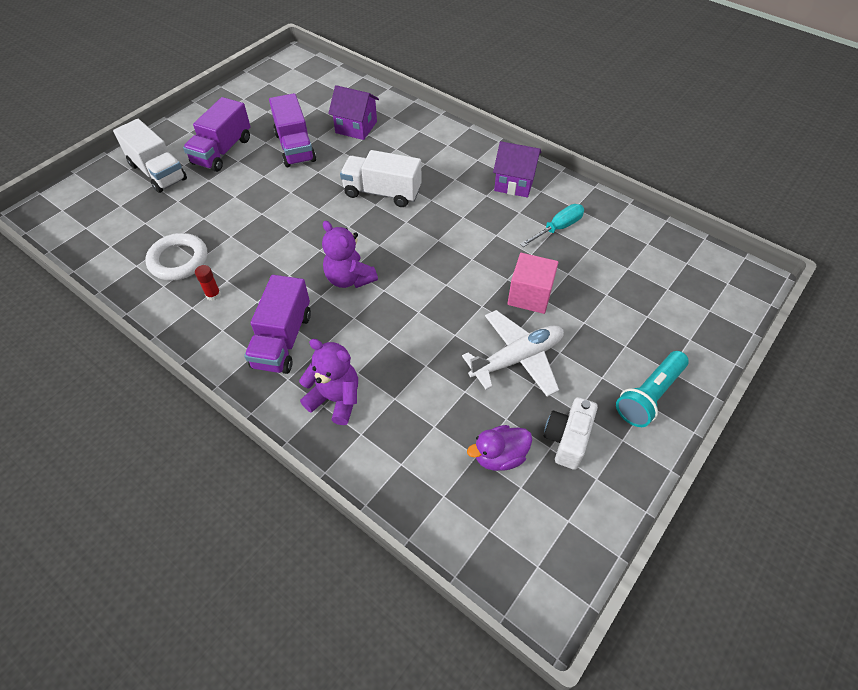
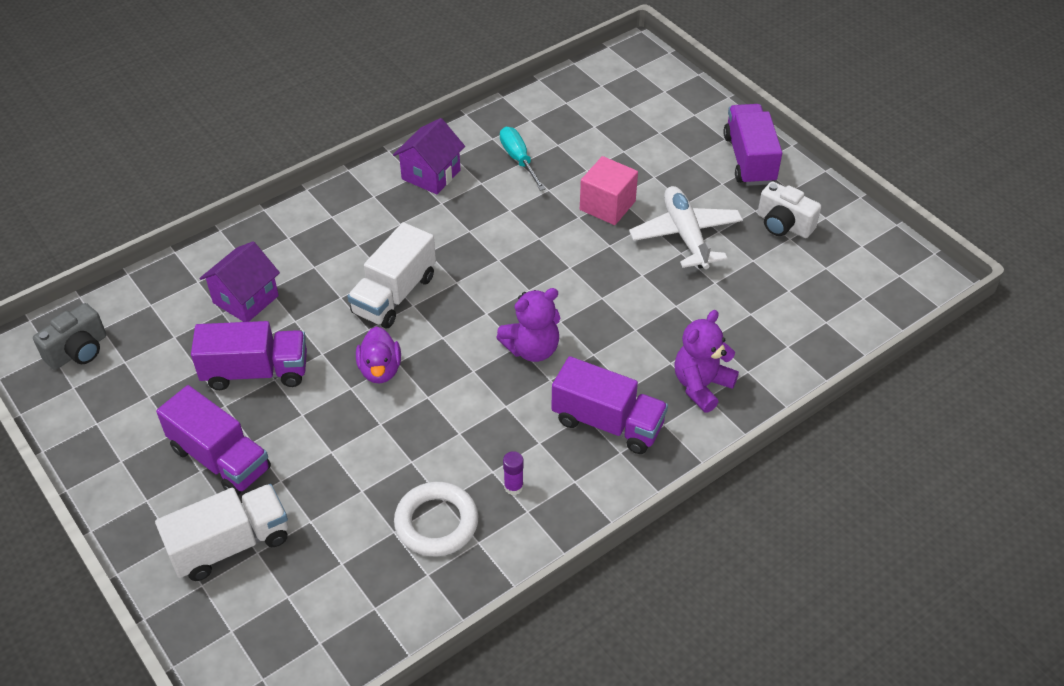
camera: 75 degrees left, 5 degrees down
red glue stick [195,265,221,301] -> purple glue stick [503,451,524,495]
purple duck [467,425,532,471] -> purple duck moved to [356,326,401,383]
turquoise flashlight [616,351,689,427] -> purple truck [723,104,782,186]
none -> grey camera [33,303,106,370]

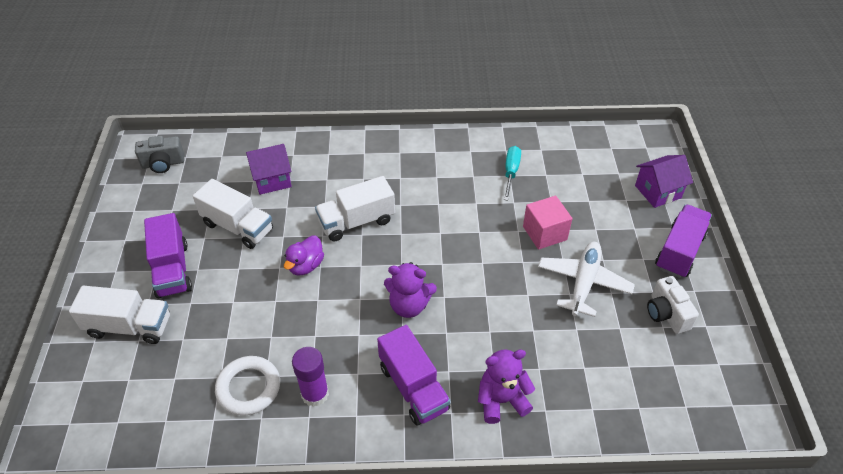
camera: 35 degrees right, 0 degrees up
purple truck [191,321,307,390] -> white truck [193,179,273,249]
purple house [393,118,465,194] -> purple house moved to [635,155,693,208]
purple glue stick [503,451,524,495] -> purple glue stick [292,347,329,407], size x1.80

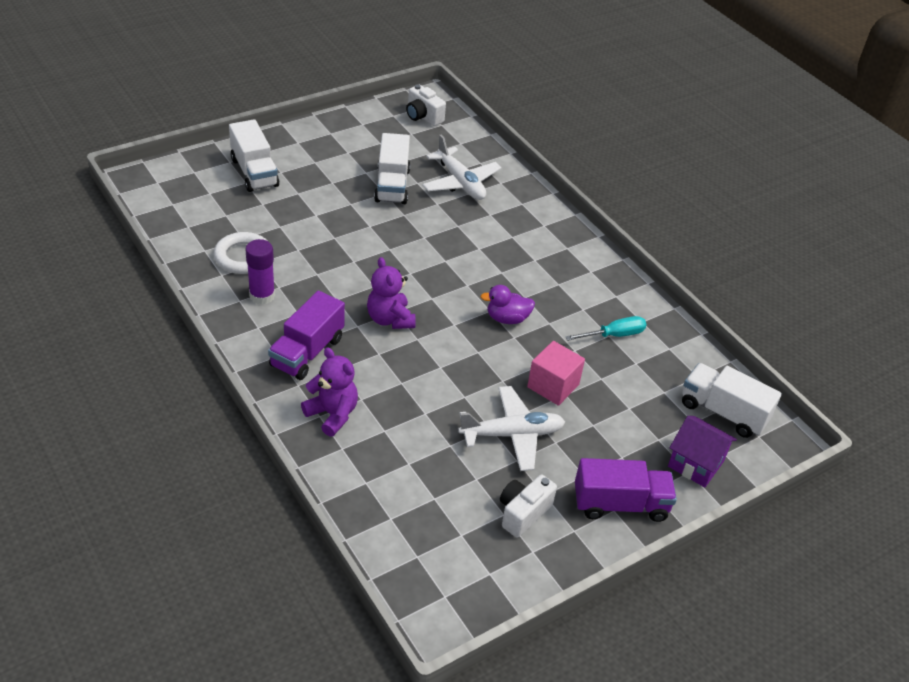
camera: 55 degrees right, 5 degrees down
grey camera [135,136,184,173] -> white camera [406,85,446,126]
purple truck [144,213,192,298] -> none
purple house [246,144,292,195] -> white plane [422,135,501,200]
purple duck [284,236,324,276] -> purple duck moved to [480,285,535,324]
white truck [315,176,395,242] -> white truck moved to [682,363,782,438]

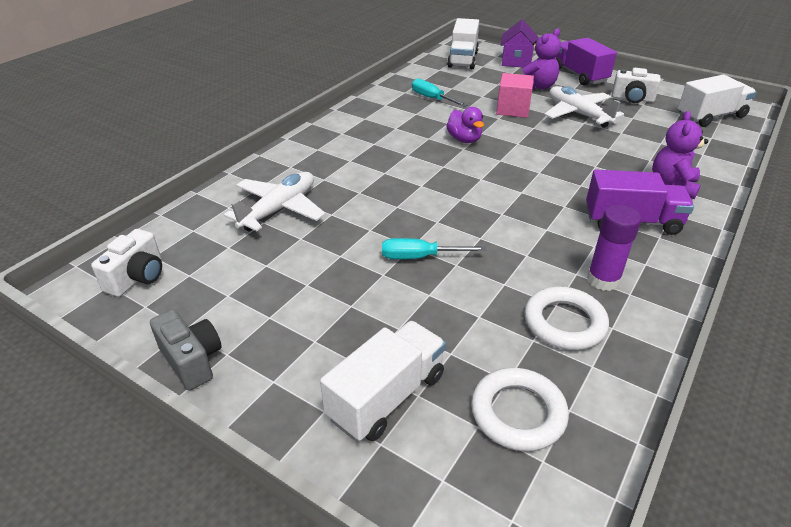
camera: 110 degrees left, 5 degrees down
purple teddy bear [367,257,416,329] -> purple teddy bear moved to [522,28,561,90]
white truck [374,133,410,204] -> white truck moved to [678,75,757,127]
none -> grey camera [150,309,222,390]
none -> turquoise screwdriver [382,238,487,259]
none -> white ring [471,368,569,451]

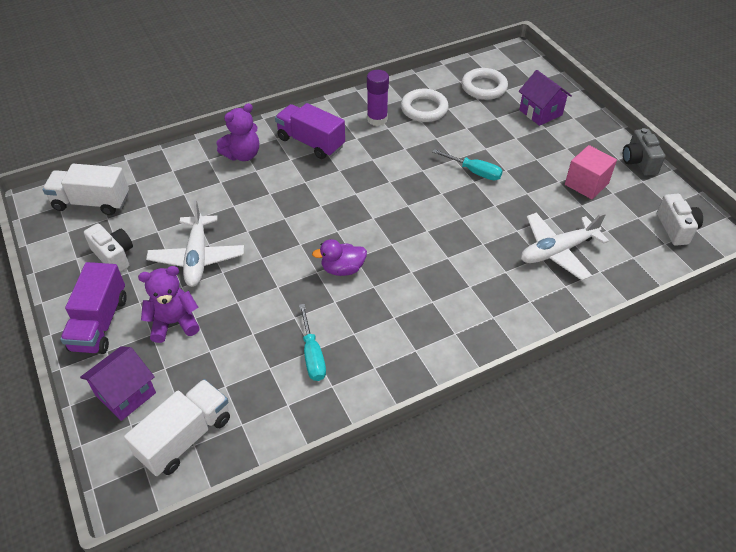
camera: 150 degrees left, 10 degrees up
white camera [91,229,162,297] -> white camera turned 120 degrees clockwise [657,194,703,246]
white truck [320,321,446,441] -> purple house [519,70,572,126]
purple duck [446,107,484,143] -> purple duck turned 105 degrees counterclockwise [312,239,367,276]
pink cube [496,73,534,118] -> pink cube moved to [565,145,617,199]

